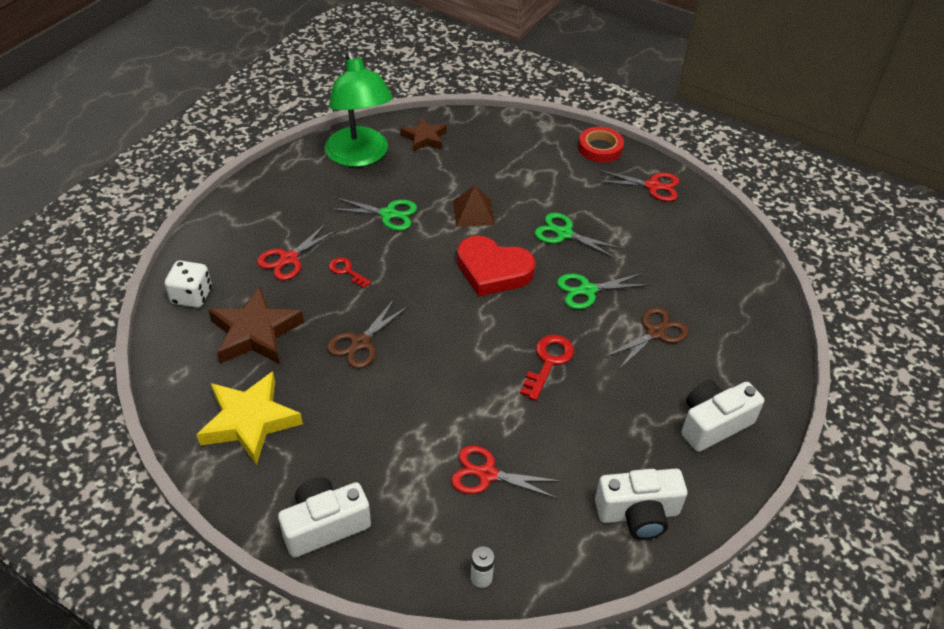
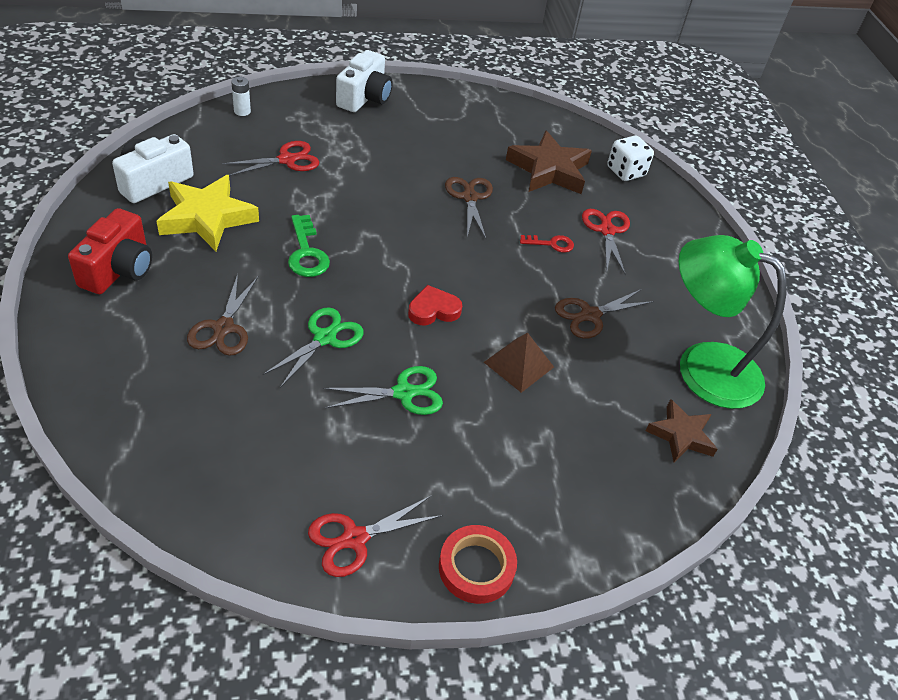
camera: 135 degrees right, 0 degrees up
yellow star [196,371,303,465] -> yellow star moved to [157,175,259,251]
green scissors [330,197,417,231] -> brown scissors [555,289,654,339]
red heart [457,236,536,297] -> red heart [408,285,462,325], size x0.57
red key [520,335,574,401] -> green key [288,215,330,277]
white camera [681,380,764,452] -> red camera [68,208,152,294]

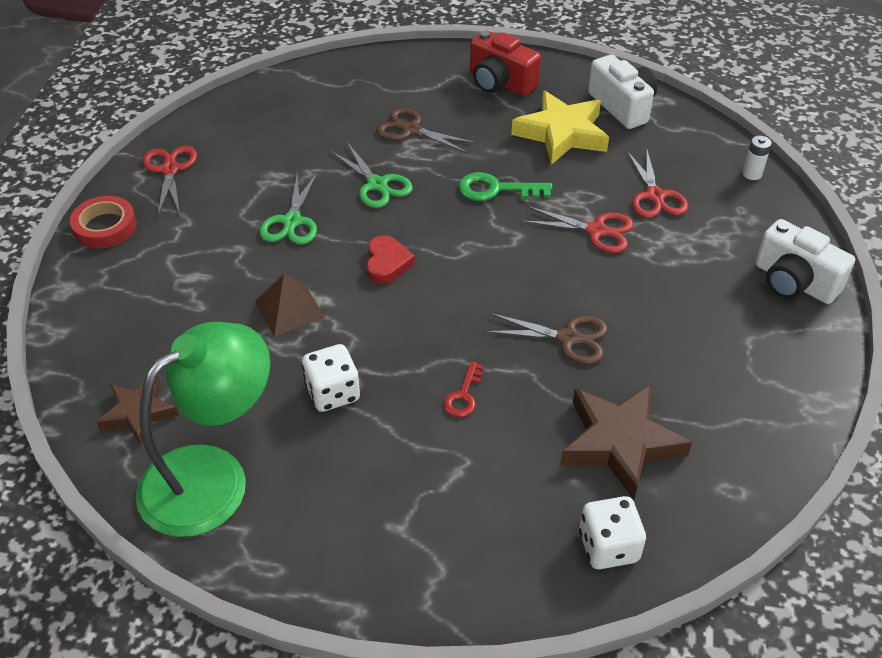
camera: 115 degrees right, 0 degrees up
brown scissors [555,289,654,339] -> white dice [302,344,360,412]
red scissors [582,209,630,276] -> red scissors moved to [521,206,634,253]

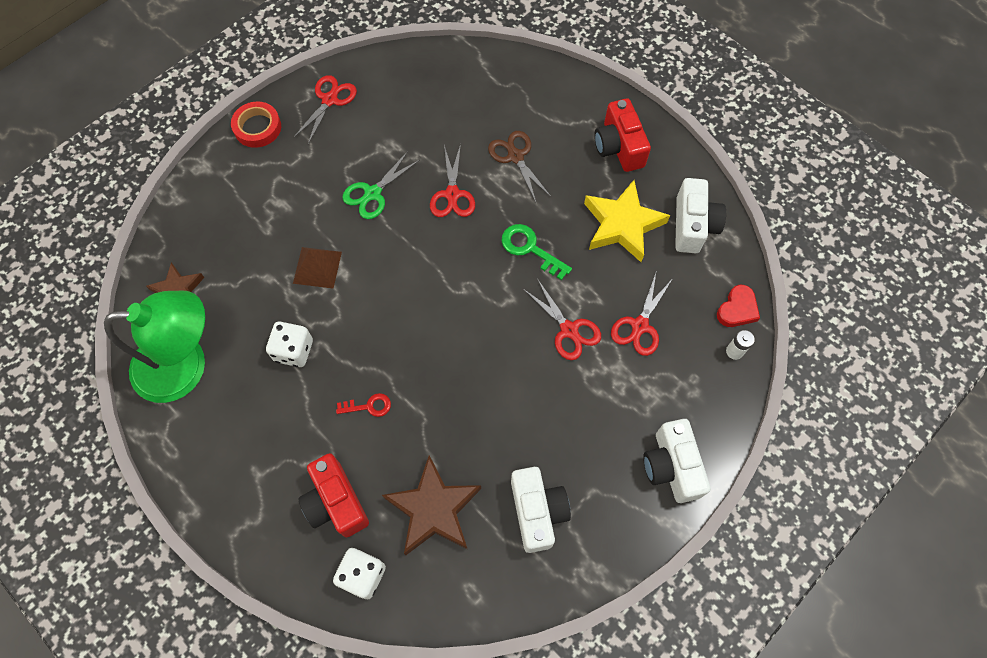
camera: 35 degrees right, 20 degrees up
green scissors [330,142,413,208] -> red scissors [430,144,475,217]
red heart [366,235,415,284] -> red heart moved to [717,285,760,327]
red key [444,361,484,417] -> red key turned 150 degrees counterclockwise [336,393,391,417]
brown scissors [485,313,608,364] -> none
none -> red camera [298,453,369,537]
none -> white camera [511,467,571,553]

